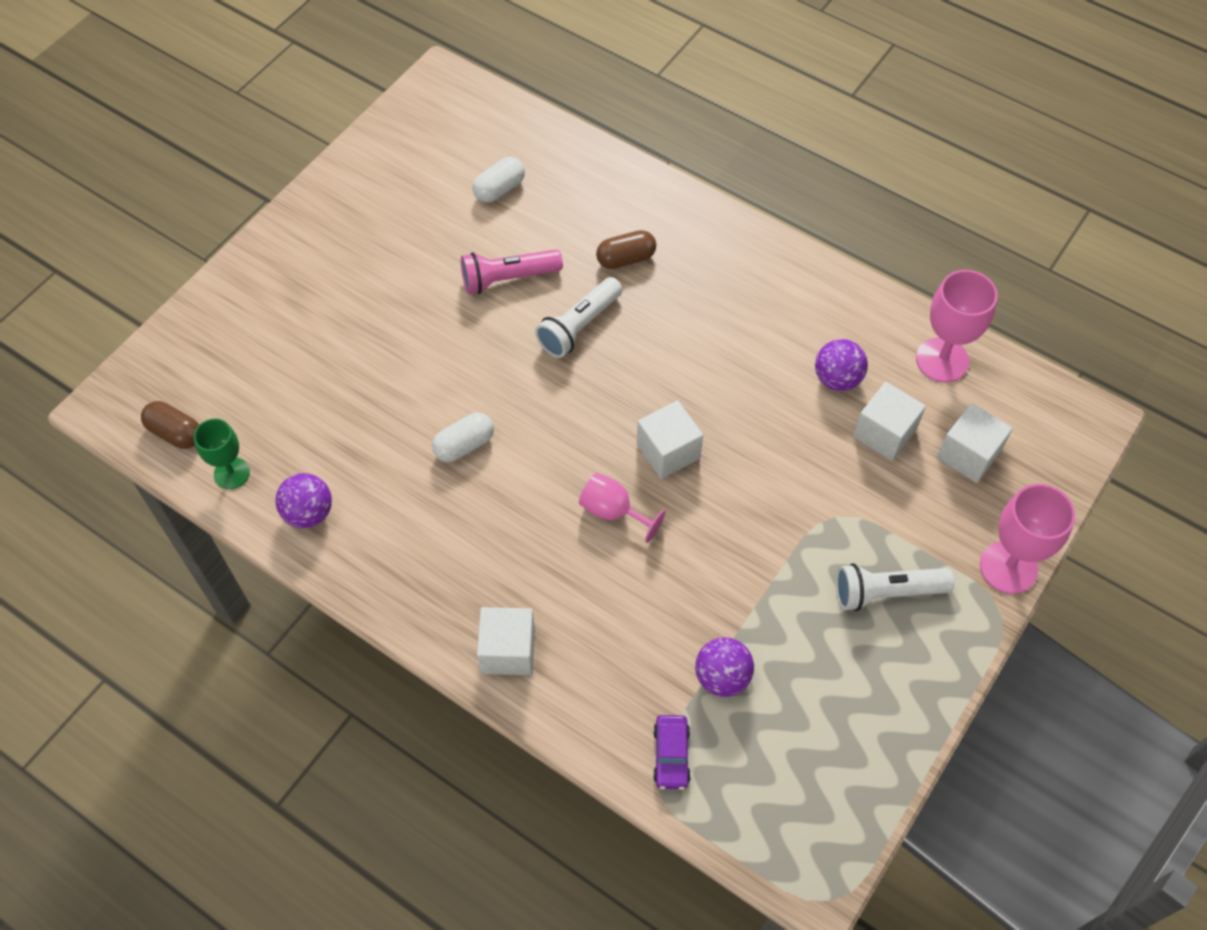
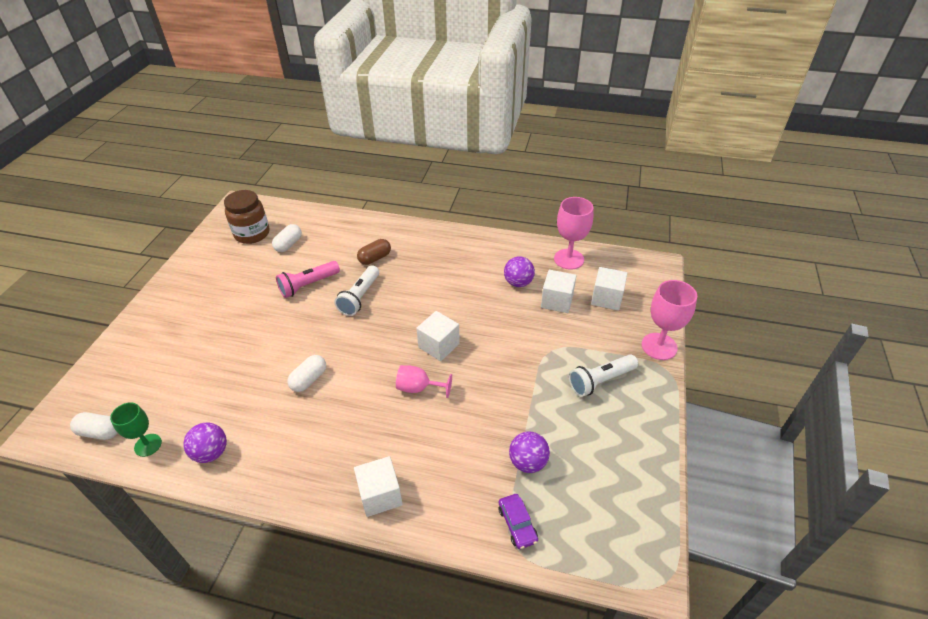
camera: 20 degrees left, 15 degrees down
brown capsule [141,401,199,449] -> white capsule [70,412,118,440]
none -> brown jar [224,190,269,244]

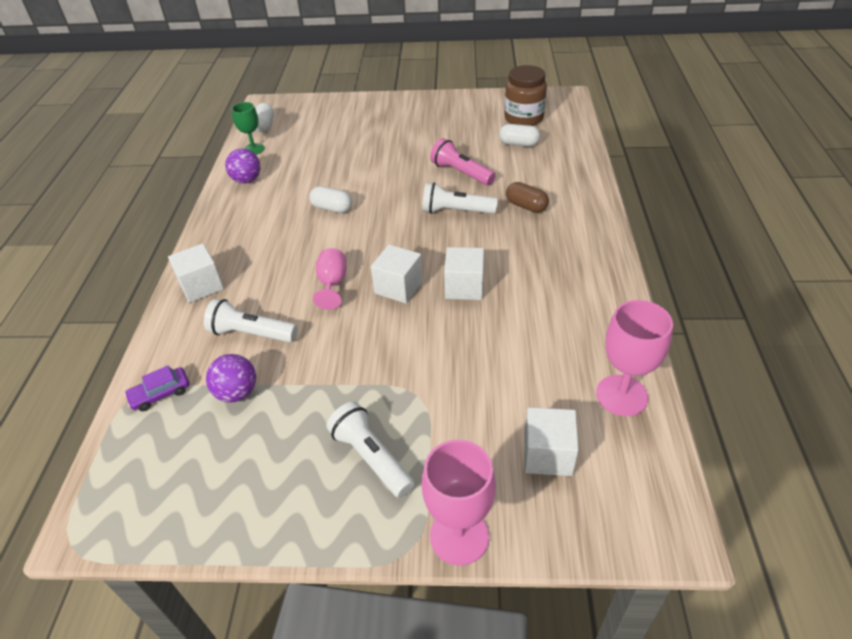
camera: 80 degrees right, 0 degrees up
purple ball [504,256,535,287] -> none
white cube [541,270,576,313] -> white cube moved to [444,247,484,300]
none -> white flashlight [204,299,298,343]

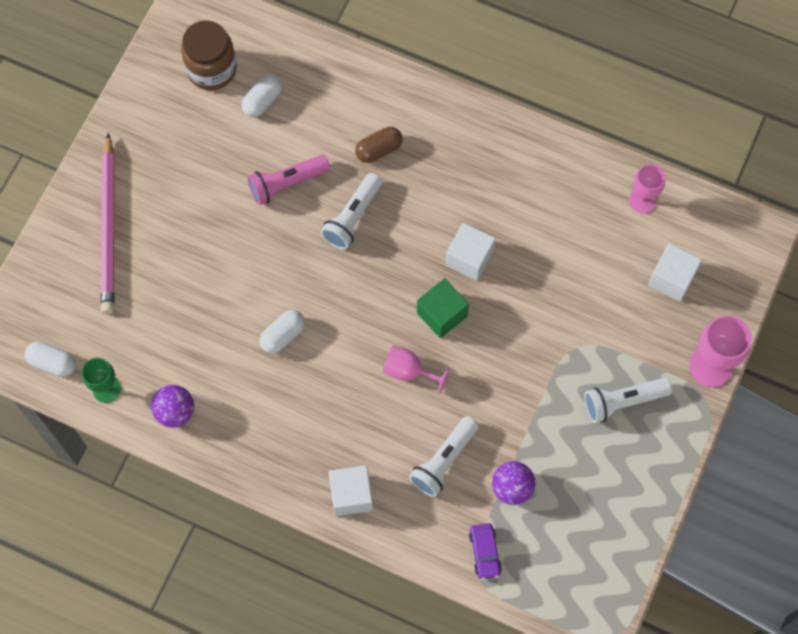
camera: 70 degrees left, 25 degrees up
white cube [371,244,423,303] -> green cube [417,278,469,338]
pink goblet [596,300,673,416] -> pink goblet [629,164,665,213], size x0.65
none -> pink pencil [101,132,115,314]

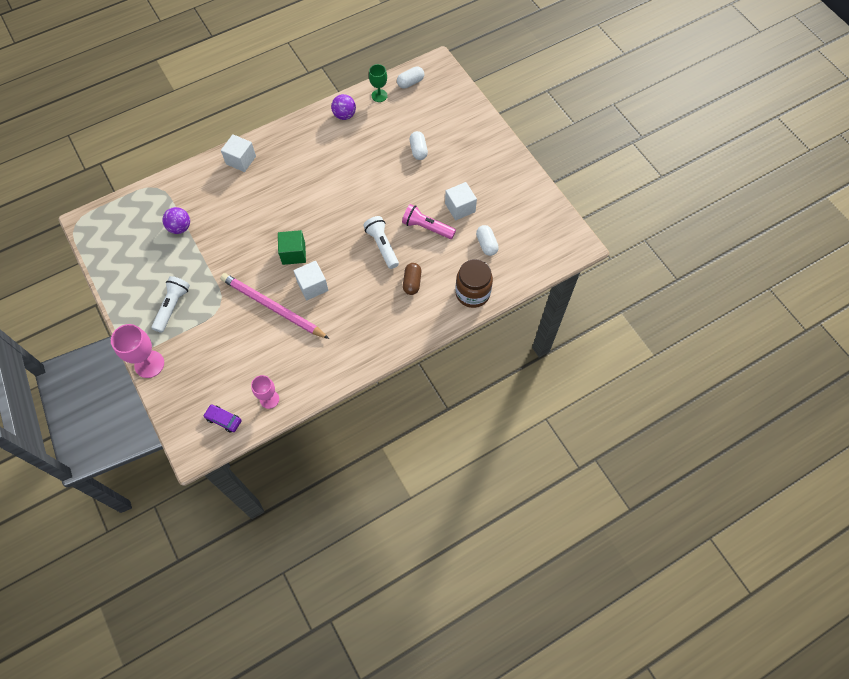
camera: 125 degrees right, 5 degrees down
pink pencil [101,132,115,314] -> pink pencil moved to [220,273,329,339]
brown jar [181,20,237,90] -> brown jar moved to [455,259,493,308]
pink flashlight [247,155,330,205] -> pink flashlight turned 75 degrees counterclockwise [402,204,456,239]
white capsule [260,310,305,353] -> white capsule moved to [410,131,428,160]
pink goblet [383,346,450,394] -> none
white flashlight [409,416,479,497] -> none
purple car [469,523,502,580] -> purple car moved to [203,404,242,433]
white cube [648,243,702,302] -> white cube moved to [445,182,477,220]

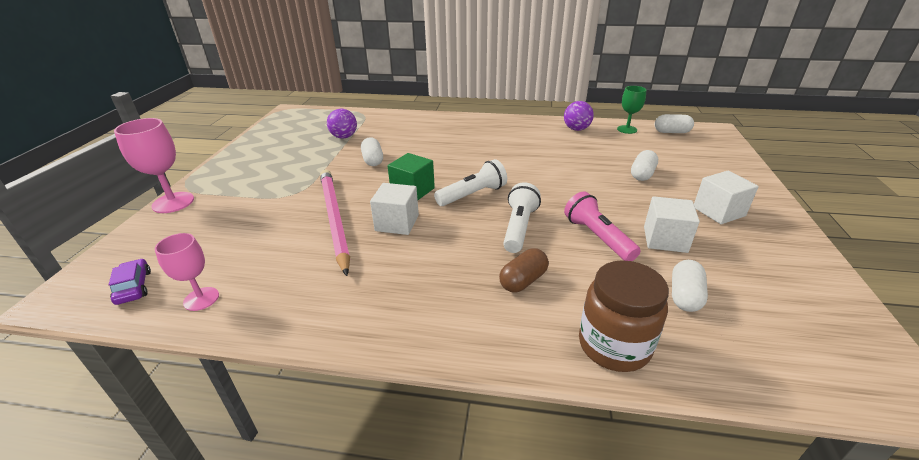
camera: 40 degrees right, 30 degrees down
white flashlight [151,276,190,333] -> white flashlight moved to [434,159,507,206]
white cube [221,134,256,172] -> white cube moved to [694,171,759,224]
none -> white capsule [361,137,383,166]

